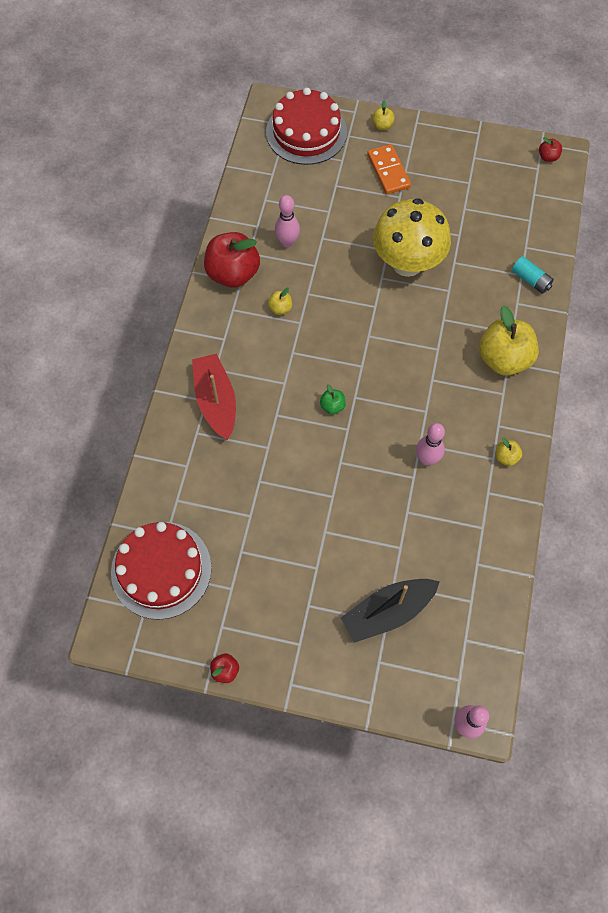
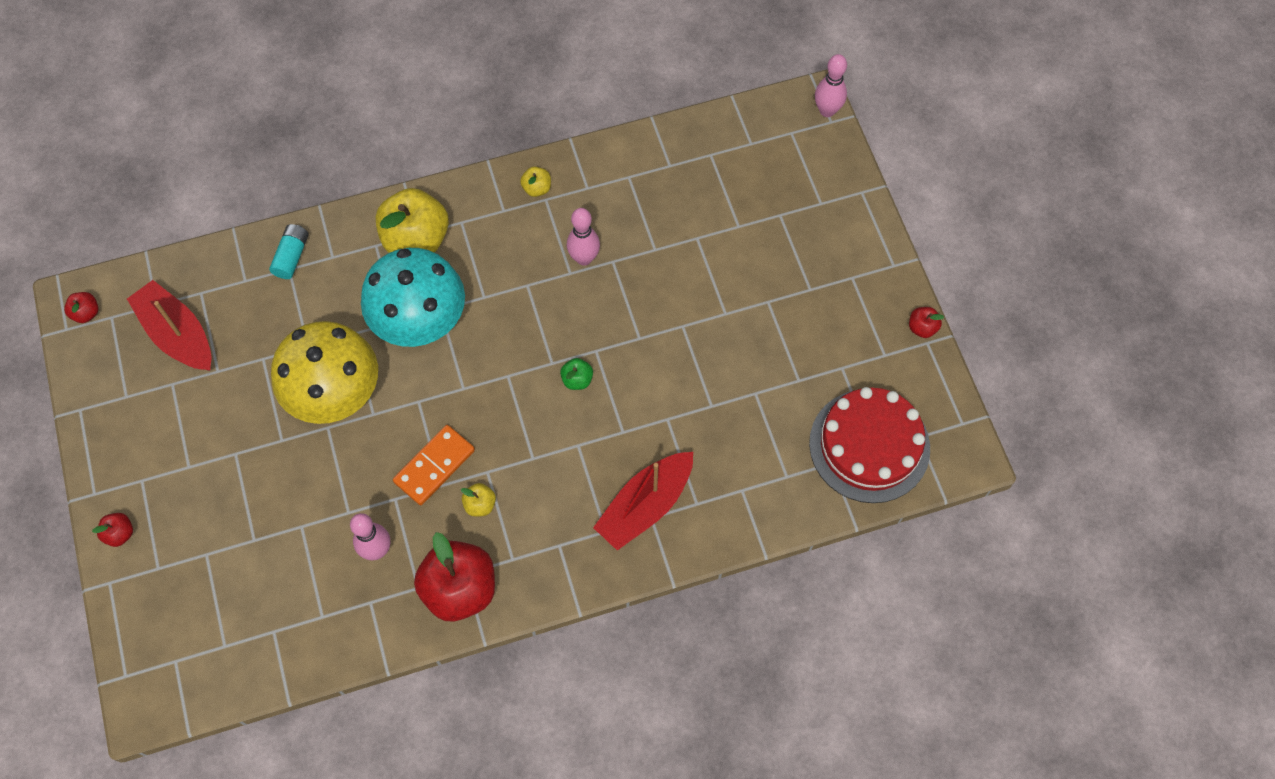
camera: 120 degrees left, 0 degrees up
red cake [266,88,347,165] -> none
black boat [341,579,440,643] -> none
orange domino [367,144,411,194] -> orange domino moved to [393,425,475,505]
yellow apple [372,101,395,130] -> red apple [92,513,133,547]
none -> red boat [127,280,211,371]
none -> turquoise mushroom [361,248,465,347]

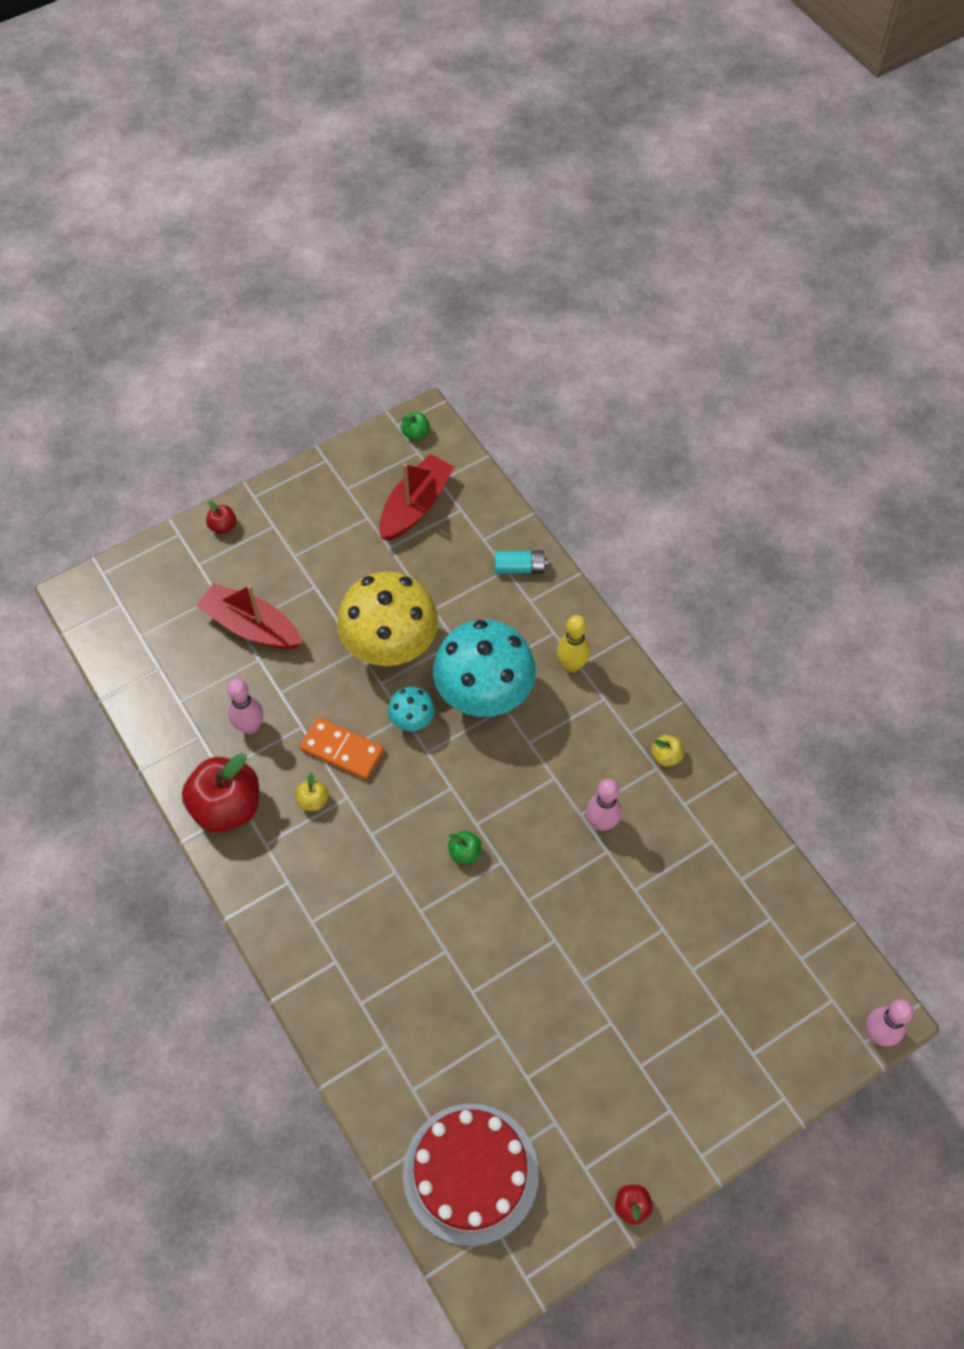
camera: 75 degrees right, 5 degrees down
red apple [64,292,99,323] -> green apple [401,412,430,440]
yellow apple [375,188,449,253] -> yellow bowling pin [557,615,590,672]
red boat [593,452,693,550] -> red boat moved to [196,583,302,649]
none -> turquoise mushroom [388,687,435,731]

